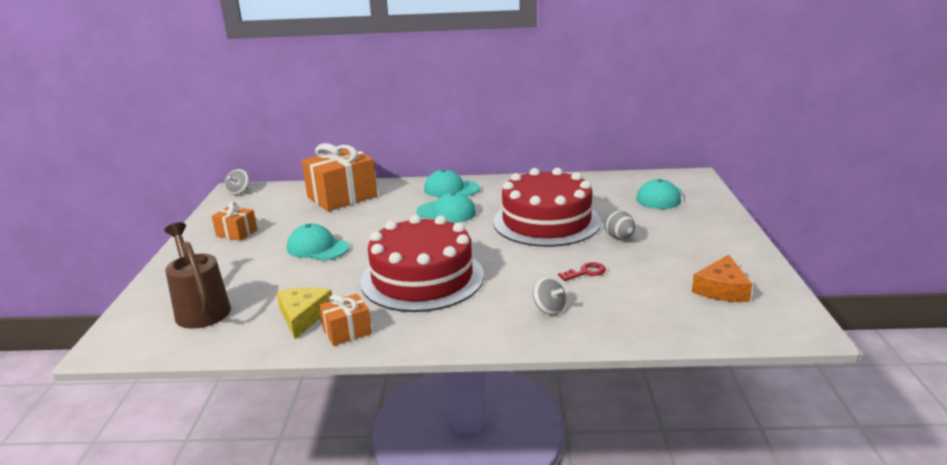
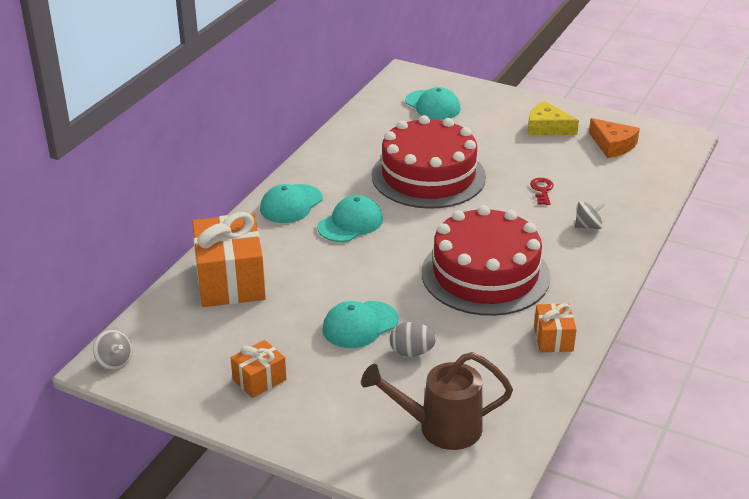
camera: 65 degrees left, 10 degrees up
yellow cheese [277,287,332,339] -> yellow cheese moved to [528,101,579,135]
grey egg [604,210,636,239] -> grey egg moved to [390,322,436,357]

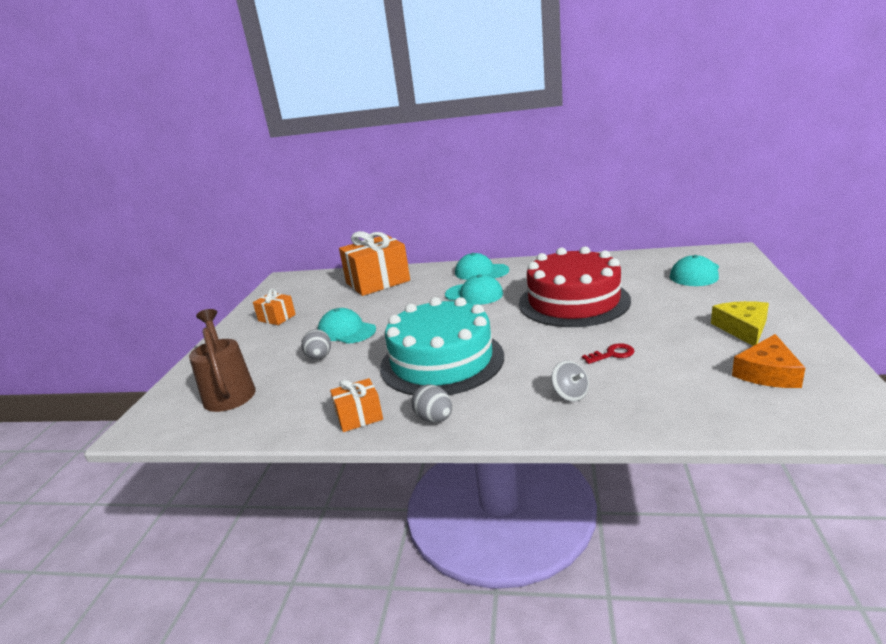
camera: 75 degrees right, 10 degrees down
grey spinning top [93,329,132,370] -> none
red cake [422,205,550,316] -> turquoise cake [380,297,504,395]
none -> grey egg [411,385,452,423]

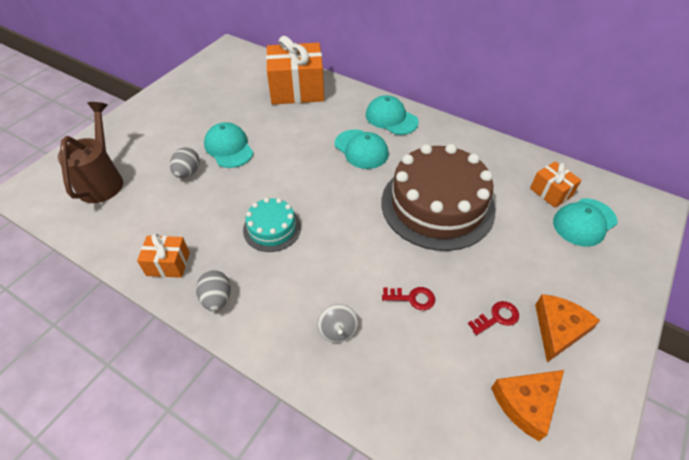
camera: 20 degrees right, 25 degrees up
orange gift [253,289,296,325] -> orange gift moved to [530,161,582,208]
turquoise cake [380,297,504,395] -> turquoise cake [243,198,301,252], size x0.49
red cake [519,246,631,327] -> brown cake [381,144,496,251]
yellow cheese [711,301,769,346] -> orange cheese [535,294,600,362]
none -> red key [468,301,519,335]

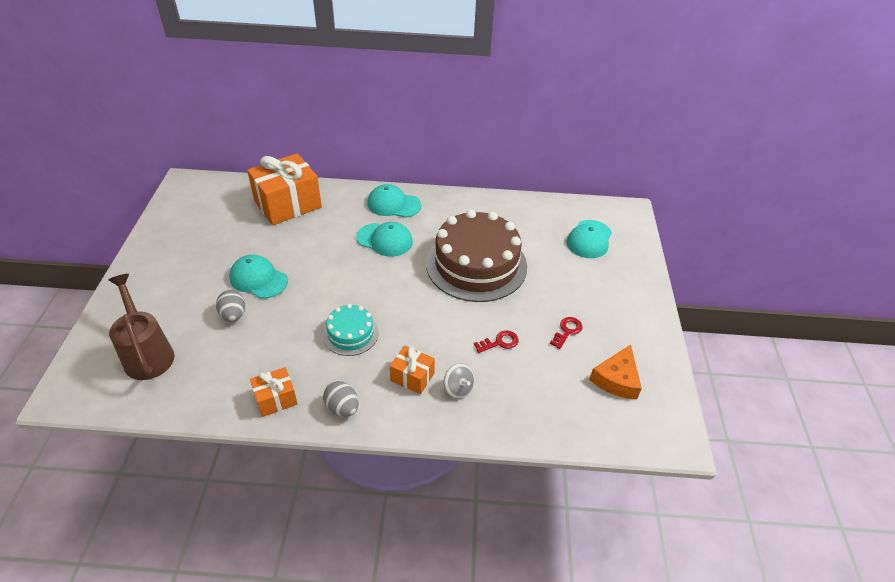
camera: 30 degrees left, 5 degrees down
orange gift [530,161,582,208] -> orange gift moved to [390,345,435,394]
orange cheese [535,294,600,362] -> none

